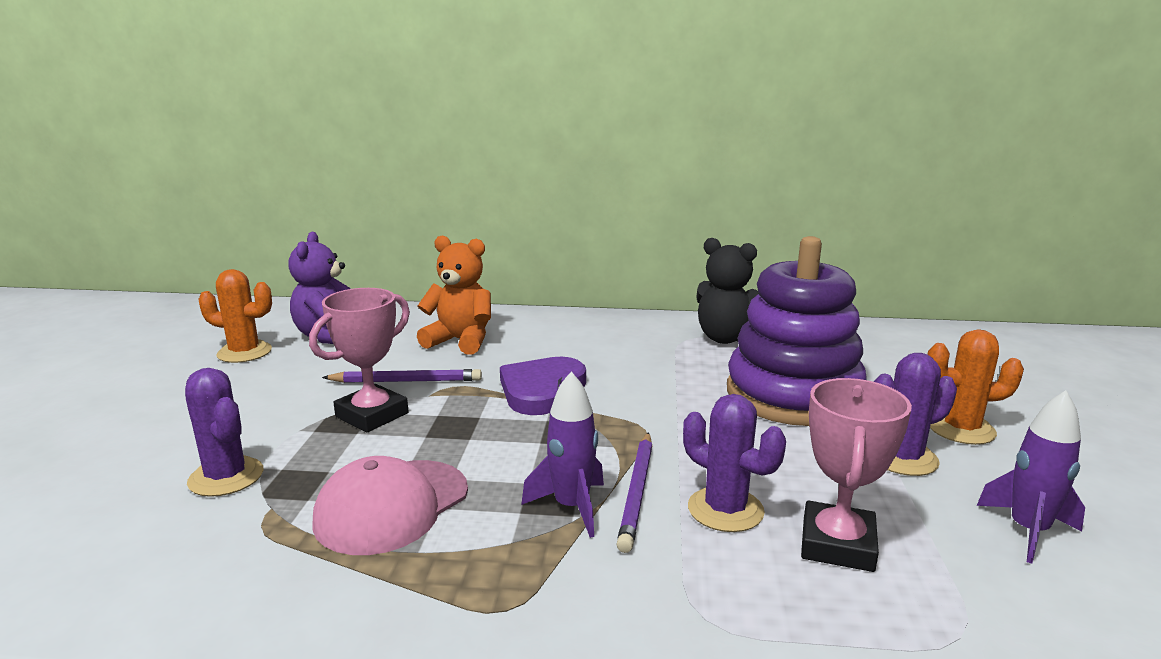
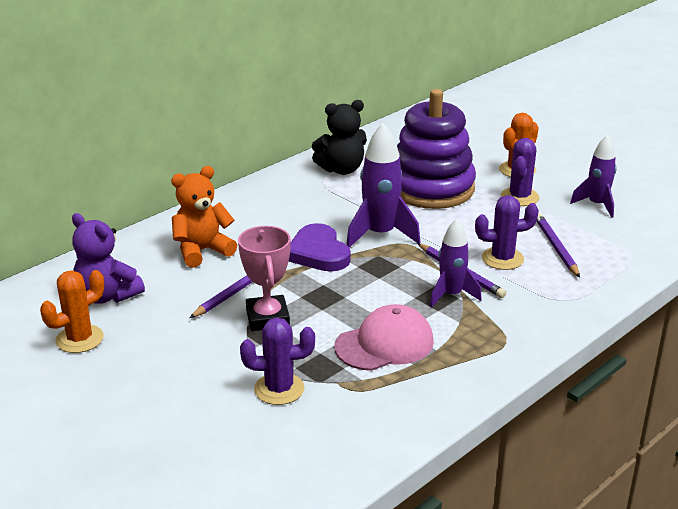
camera: 50 degrees left, 10 degrees up
pink cap [313,456,468,555] -> pink cap turned 105 degrees counterclockwise [334,304,434,371]
pink trophy [801,378,912,572] -> purple pencil [537,214,580,278]
none -> purple rocket [346,123,421,248]

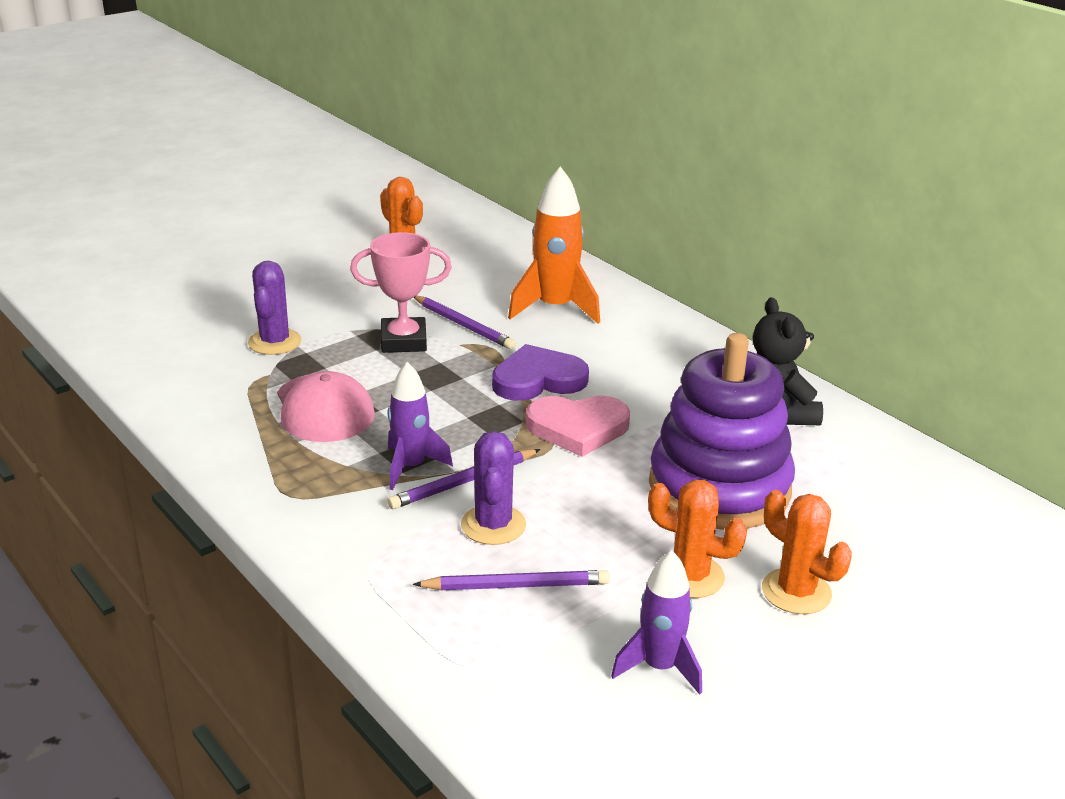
camera: 95 degrees right, 0 degrees up
purple teddy bear [72,213,145,304] -> none
orange teddy bear [171,166,237,268] -> orange rocket [508,166,600,324]
purple rocket [346,123,421,248] -> pink heart [526,396,630,457]
purple cactus [501,138,539,206] -> orange cactus [648,480,747,598]

